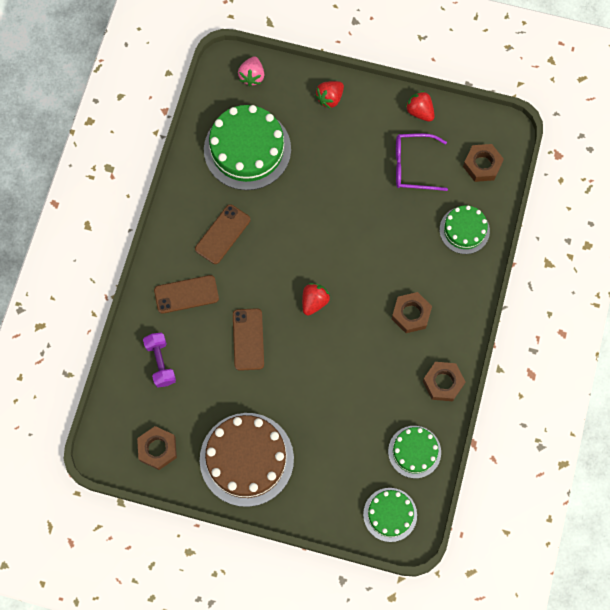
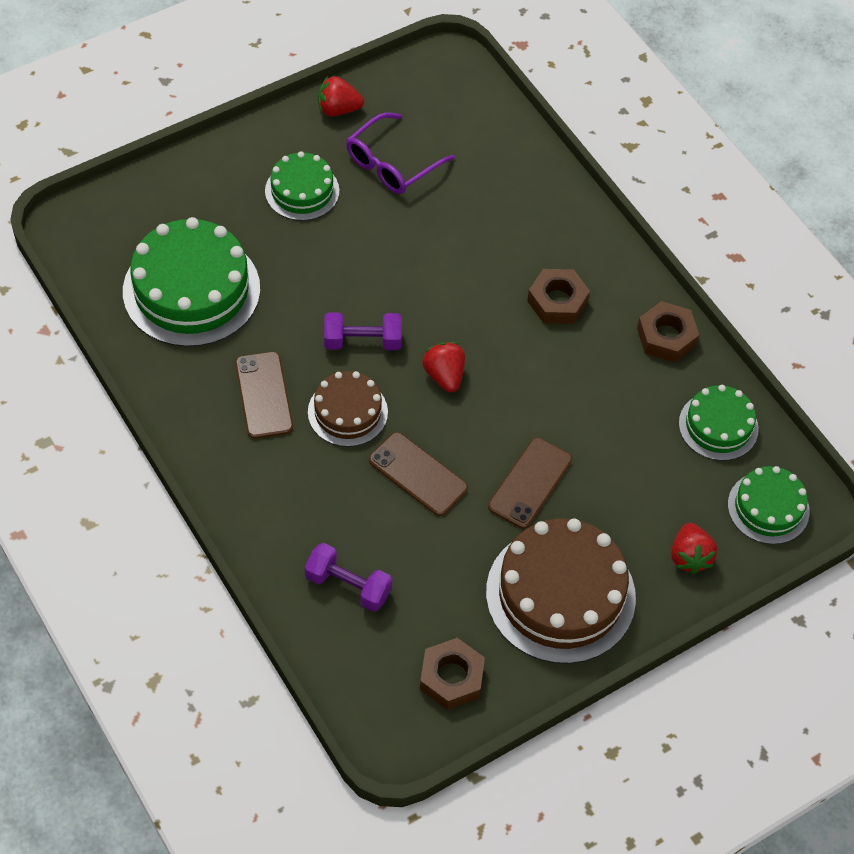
camera: 50 degrees left, 15 degrees down
brown phone [154,275,219,314] -> brown phone moved to [488,438,572,529]
pink strawberry [238,56,264,86] -> none
red strawberry [315,81,344,109] -> red strawberry moved to [671,523,717,574]
green cake [440,205,490,254] -> green cake moved to [265,151,339,221]
brown nut [463,144,504,182] -> none
none -> brown cake [308,371,388,447]
none -> purple dumbbell [324,313,402,350]

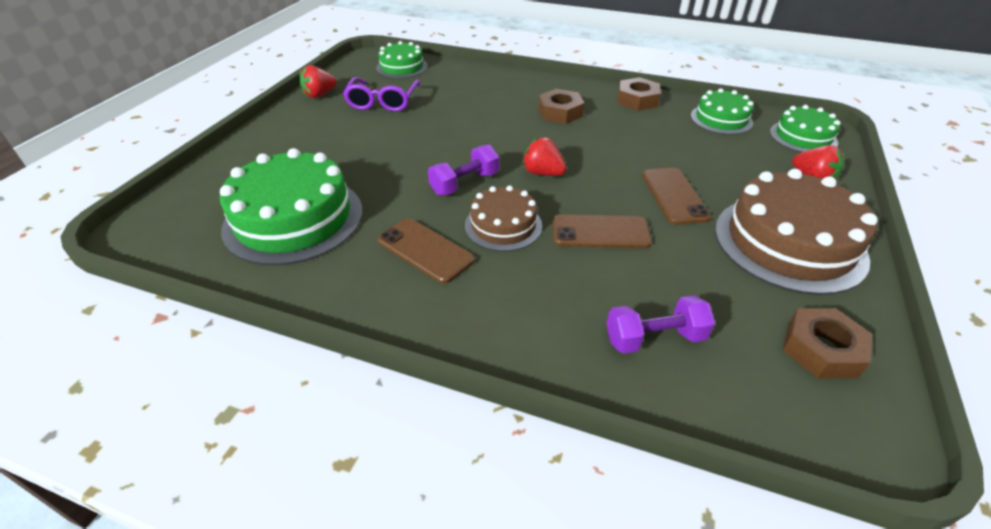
camera: 35 degrees left, 15 degrees down
green cake [265,151,339,221] -> green cake moved to [376,41,428,78]

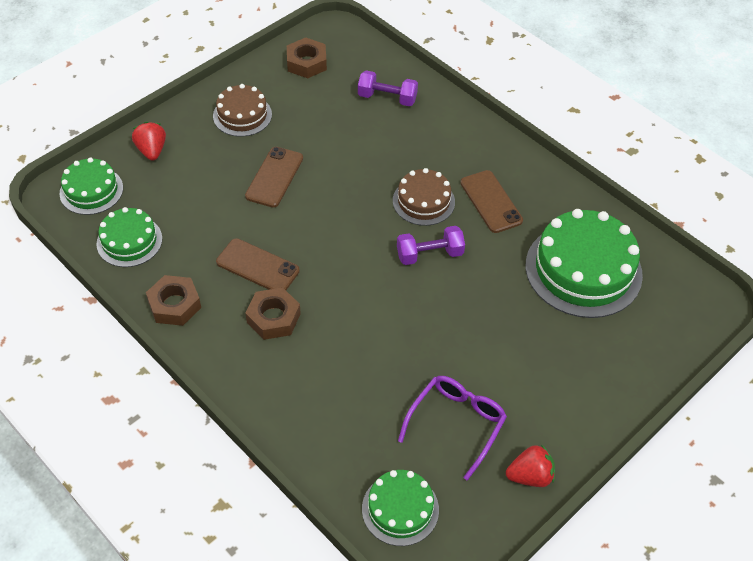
camera: 155 degrees left, 10 degrees up
red strawberry [522,138,567,176] -> none
brown phone [552,214,652,248] -> brown phone moved to [216,238,300,290]
brown cake [715,169,878,295] -> brown cake [213,84,272,137], size x0.56

